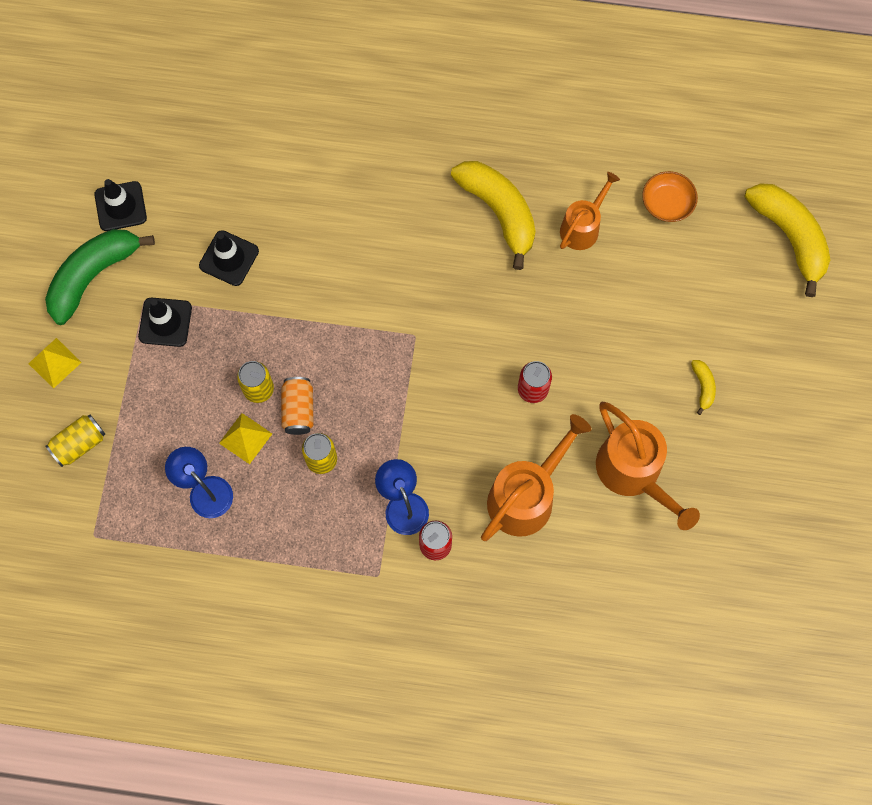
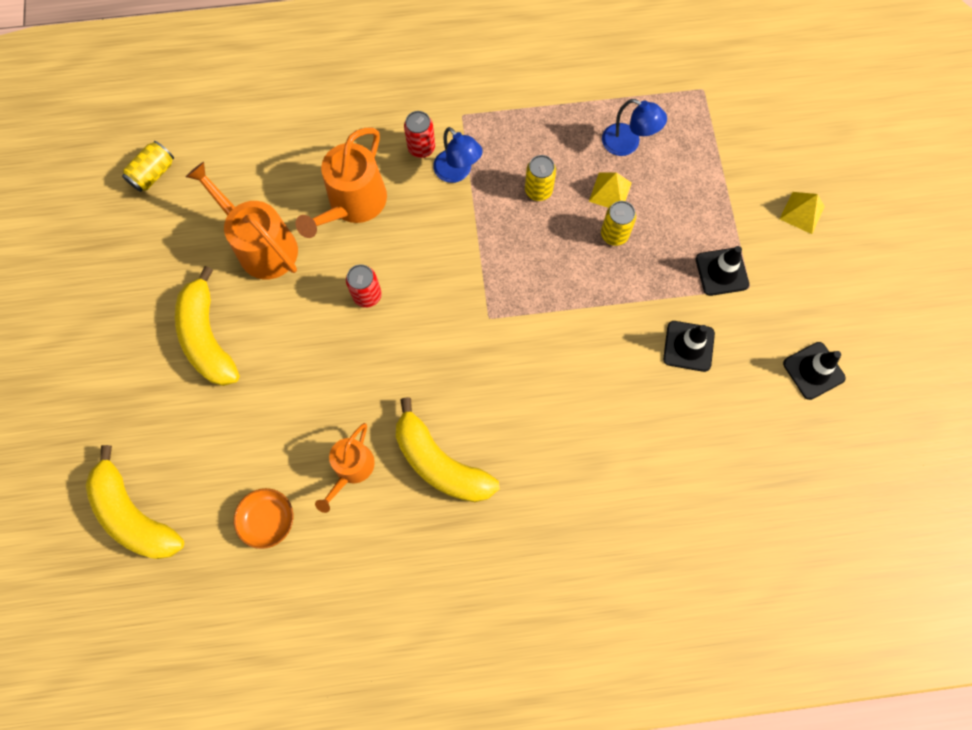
camera: 165 degrees right, 0 degrees up
green banana [45,229,155,325] -> none
yellow can [45,415,105,467] -> yellow can moved to [122,141,174,192]
orange can [281,377,314,435] -> none
yellow banana [691,360,716,415] -> yellow banana [175,266,240,386], size x2.32

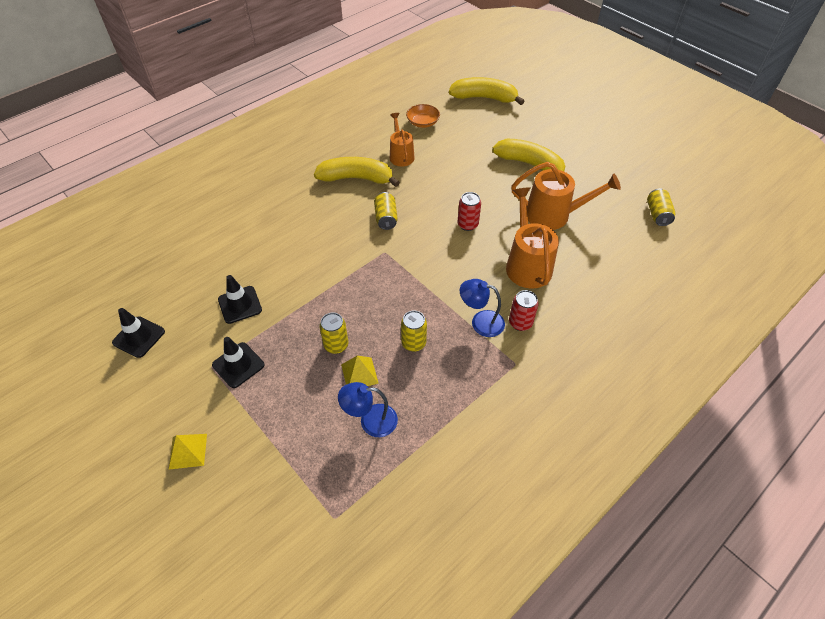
camera: 145 degrees right, 20 degrees down
none -> yellow can [374,192,398,230]

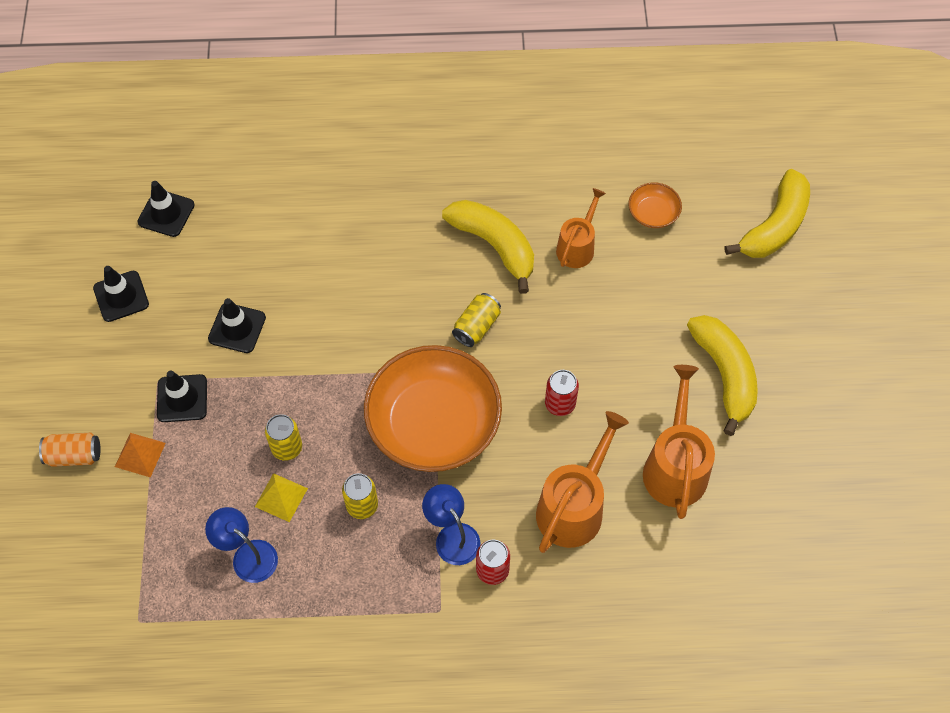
camera: 40 degrees right, 10 degrees up
yellow pyramid [169,434,207,469] -> orange can [39,433,101,467]
yellow banana [449,77,525,105] -> yellow banana turned 75 degrees clockwise [725,169,810,258]
orange watering can [511,162,621,230] -> orange watering can turned 135 degrees counterclockwise [643,365,715,519]
yellow can [647,189,676,226] -> none
none -> orange pyramid [115,433,166,478]
none -> black traffic cone [138,181,195,237]
none -> orange bowl [364,345,502,472]

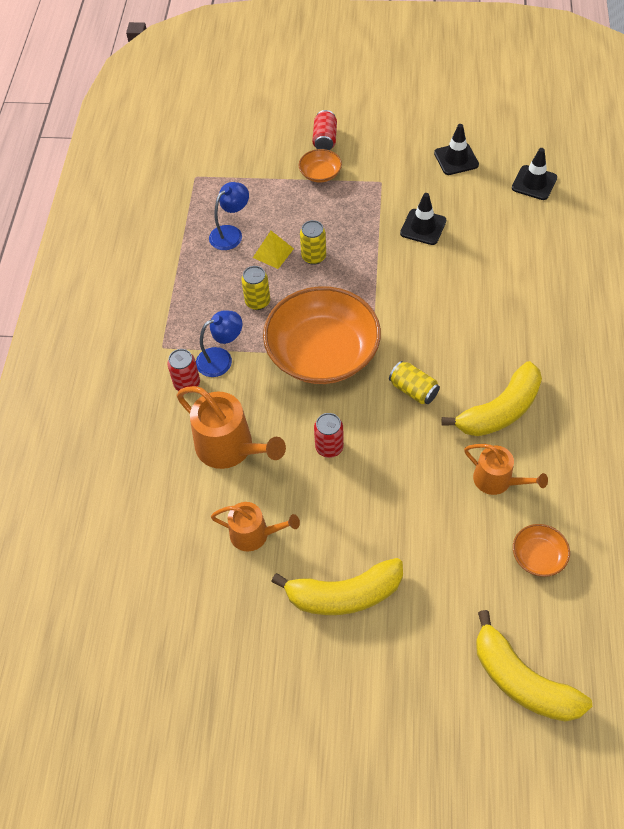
camera: 100 degrees right, 5 degrees down
orange can [39,433,101,467] -> red can [312,110,337,150]
orange pyramid [115,433,166,478] -> orange bowl [299,149,342,183]
black traffic cone [157,371,207,422] -> none
orange watering can [643,365,715,519] -> orange watering can [211,502,300,551], size x0.63

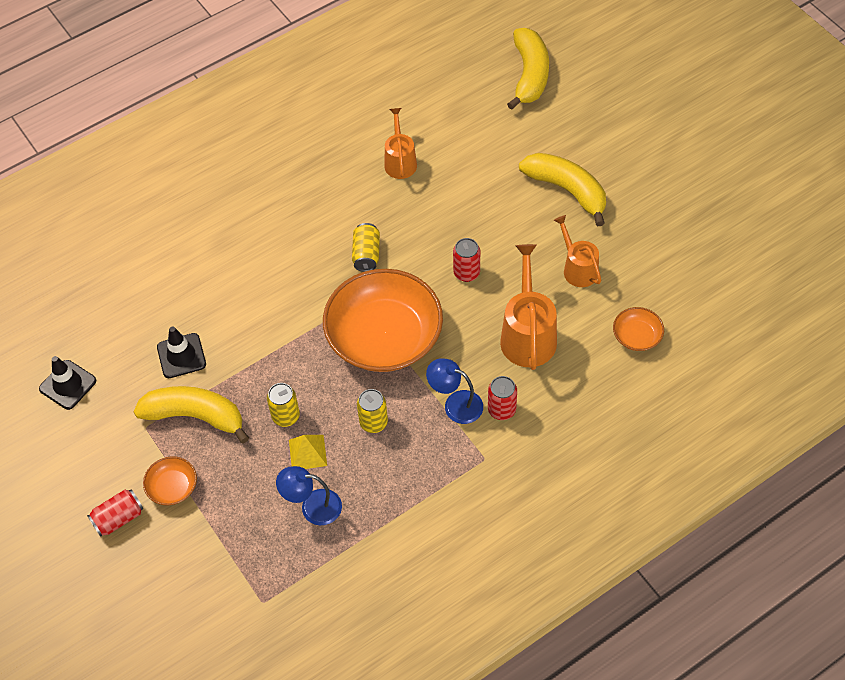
camera: 130 degrees left, 0 degrees up
yellow banana [441,361,542,436] -> yellow banana moved to [133,386,249,444]
black traffic cone [512,148,557,200] -> none
orange bowl [513,524,570,577] -> orange bowl moved to [613,307,664,351]

